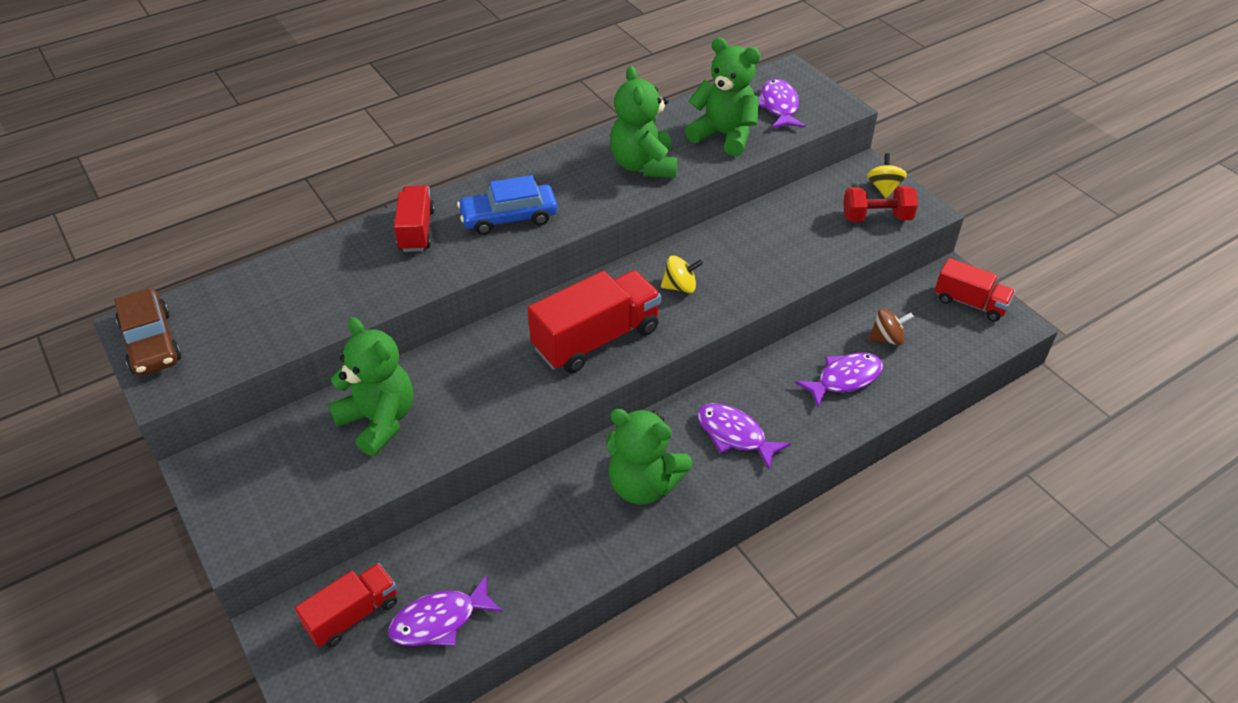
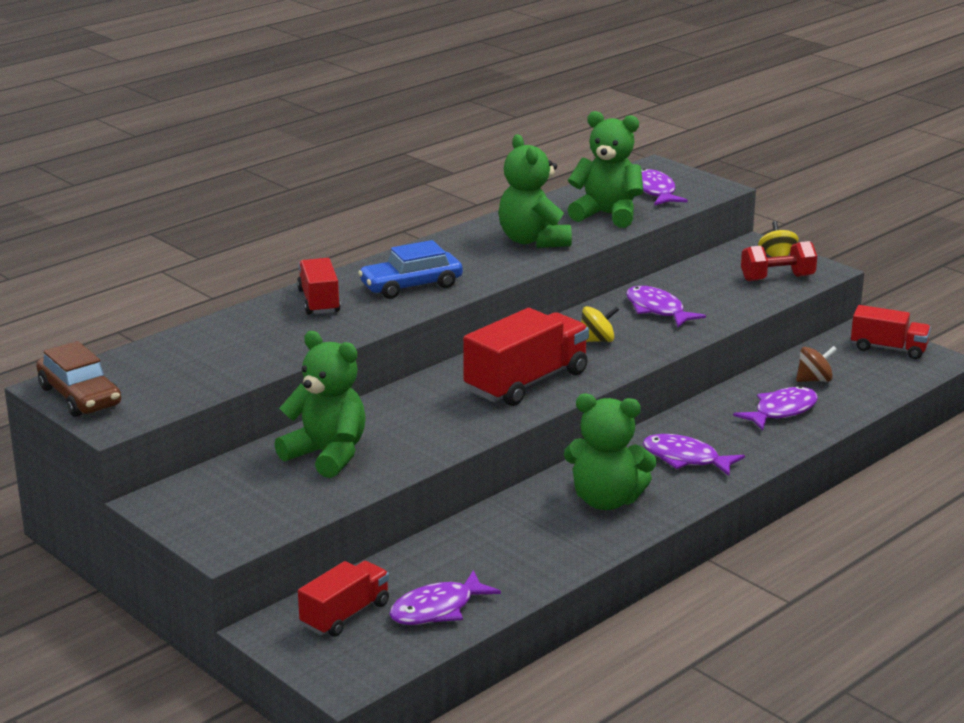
camera: 10 degrees left, 20 degrees down
none -> purple fish [626,286,706,327]

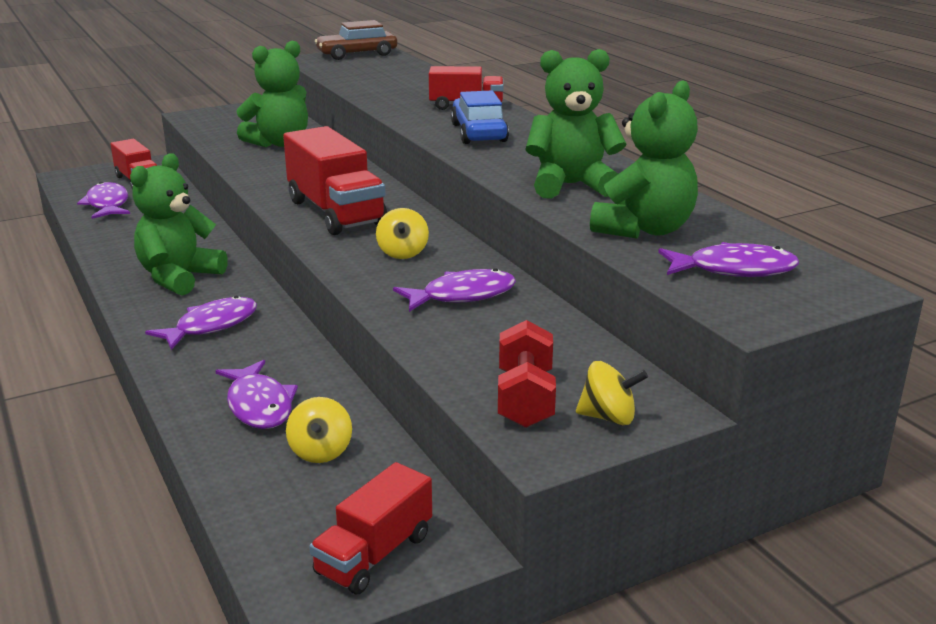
camera: 105 degrees right, 0 degrees up
brown spinning top [796,346,837,382] -> yellow spinning top [286,397,352,463]

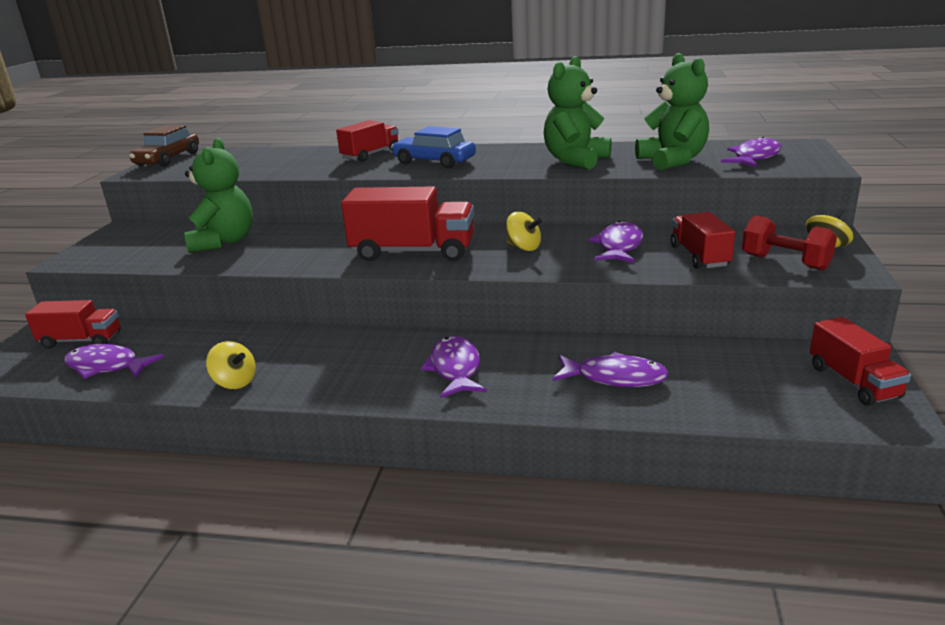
camera: 50 degrees left, 0 degrees up
green teddy bear [130,153,228,296] -> none
yellow spinning top [286,397,352,463] -> yellow spinning top moved to [206,341,256,389]
none -> red truck [671,212,735,269]

